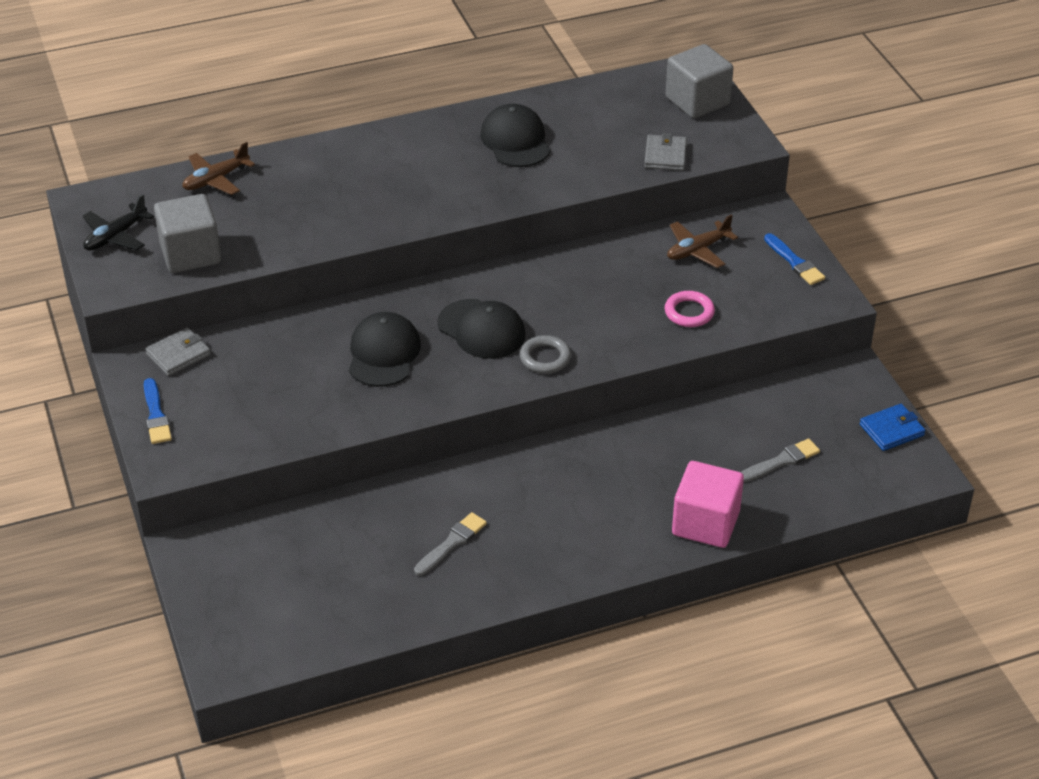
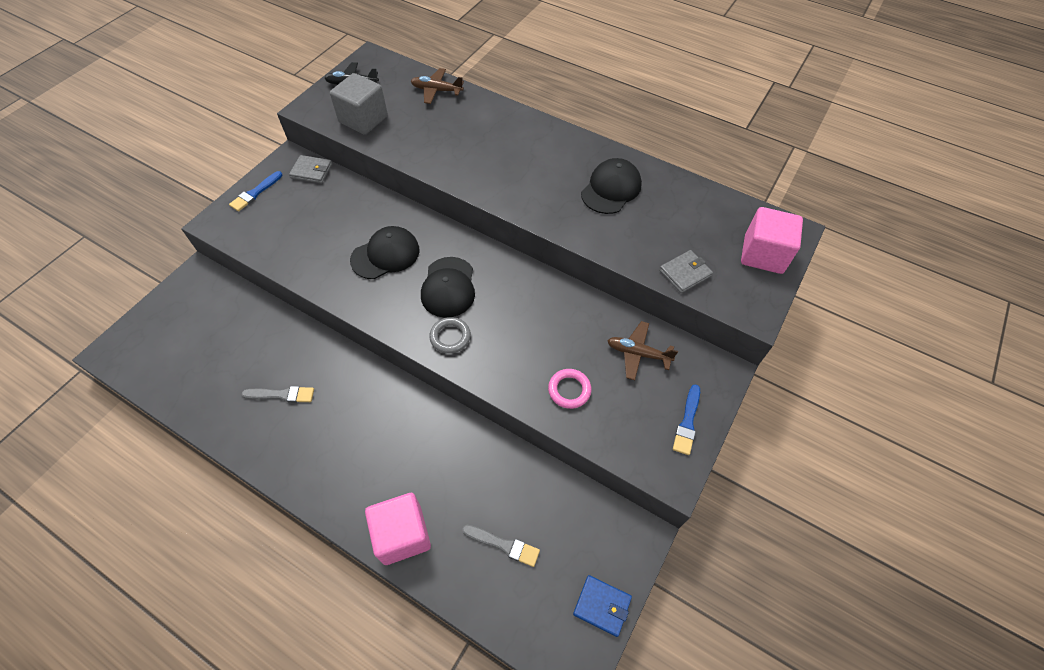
camera: 50 degrees right, 15 degrees up
grey cube [666,44,733,118] -> pink cube [741,207,803,274]

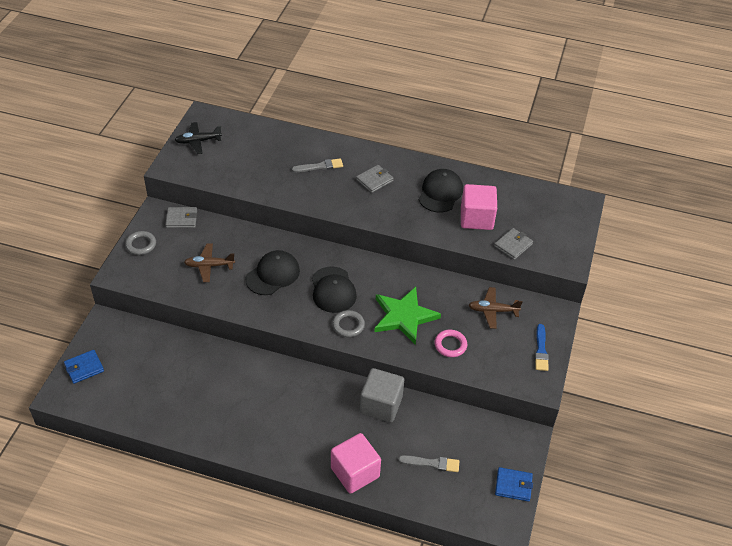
camera: 15 degrees left, 10 degrees down
blue brush [229,171,282,211] -> grey ring [125,231,156,255]
grey brush [242,386,314,403] -> grey brush moved to [292,158,343,172]
grey cube [330,73,388,135] -> grey cube moved to [360,368,404,422]
brown plane [411,68,464,104] -> brown plane moved to [184,244,235,282]
pink cube [741,207,803,274] -> pink cube moved to [461,184,497,230]
none -> blue wallet [64,350,104,384]
none -> grey wallet [356,165,394,193]
none -> green star [374,287,441,345]

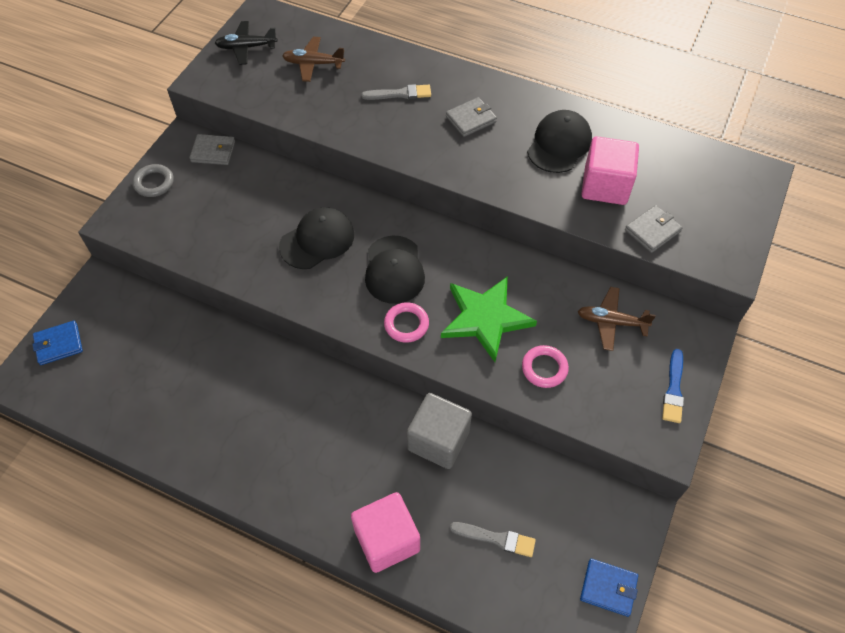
camera: 10 degrees right, 10 degrees up
brown plane [184,244,235,282] -> brown plane moved to [282,37,345,82]
grey ring [332,310,365,337] -> pink ring [384,302,429,343]

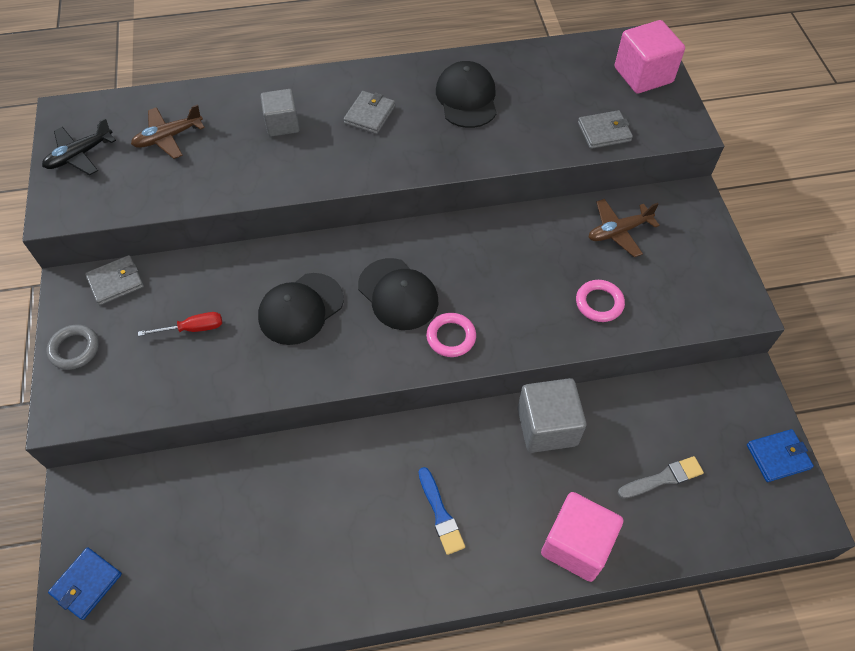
camera: 35 degrees left, 0 degrees up
black cap [279,207,354,269] -> black cap turned 150 degrees counterclockwise [258,273,344,345]
grey brush [362,84,431,100] -> grey cube [261,89,300,137]
green star [441,276,537,362] -> none
pink cube [581,136,639,205] -> pink cube moved to [615,20,685,94]
grey wallet [625,205,683,253] -> grey wallet turned 60 degrees clockwise [578,110,633,149]
blue brush [662,349,684,423] -> blue brush moved to [419,467,465,555]
none -> red screwdriver [138,312,222,336]

